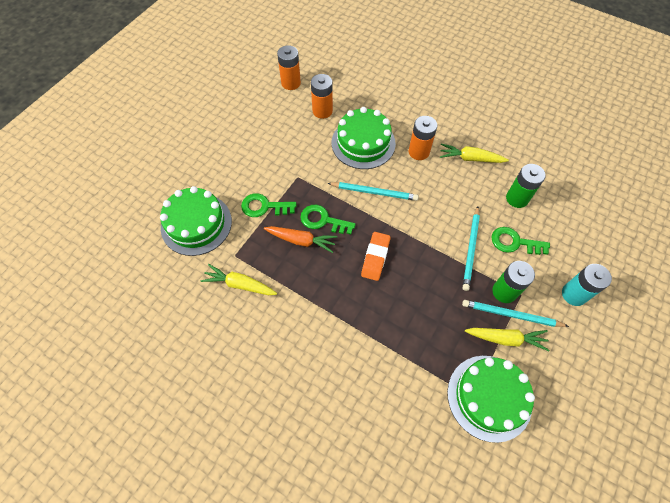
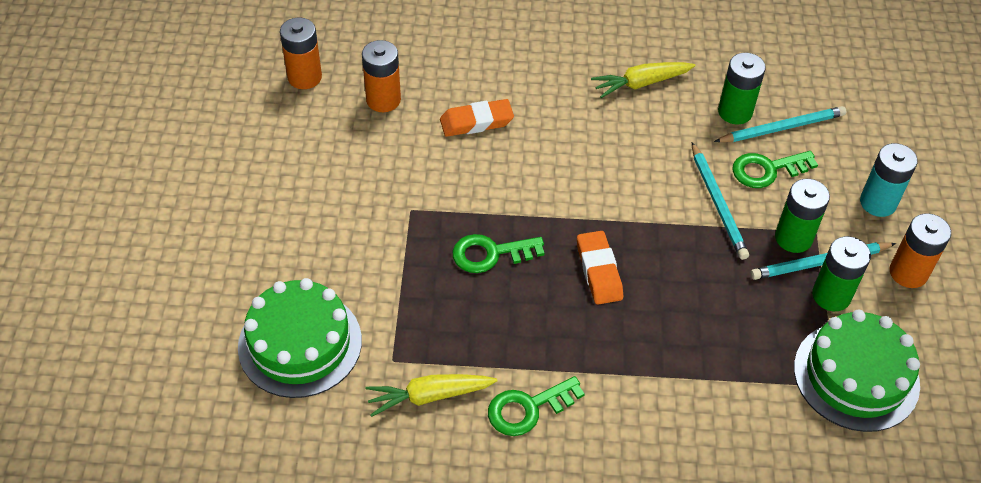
camera: 30 degrees left, 10 degrees down
green key [241,193,297,217] -> green key moved to [488,376,585,436]
orange carrot [264,226,337,253] -> none
turquoise pencil [328,182,418,201] -> turquoise pencil moved to [714,106,847,142]
green cake [332,107,396,169] -> orange eraser [440,99,514,137]
orange battery [409,116,437,160] -> orange battery moved to [890,213,951,288]
yellow carrot [465,328,550,351] -> green battery [812,236,871,311]

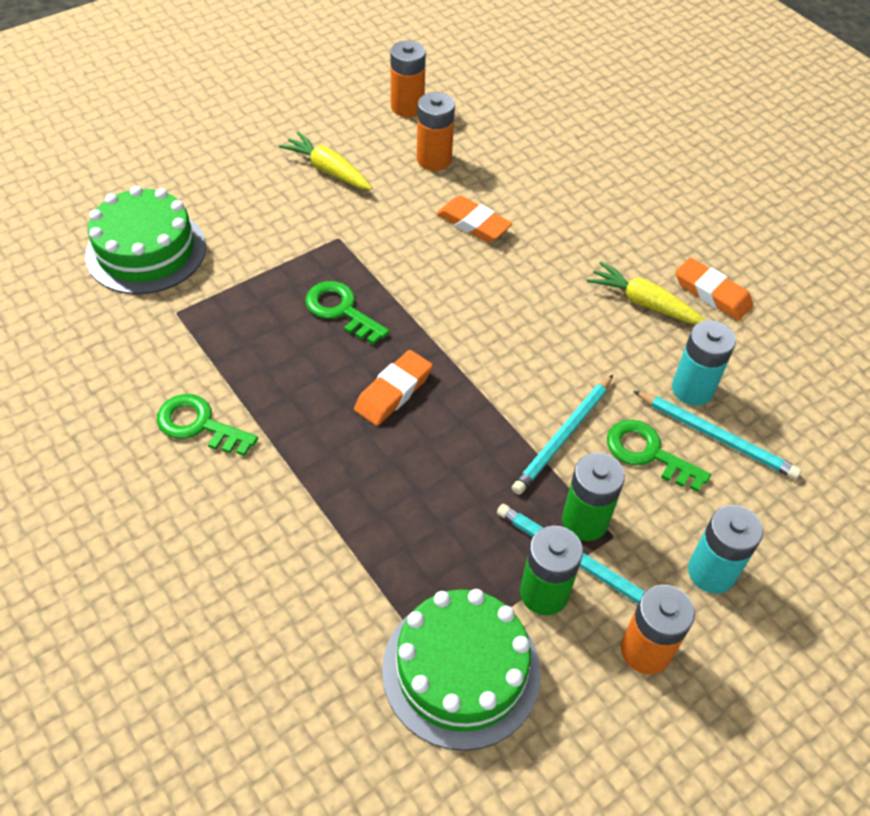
camera: 50 degrees right, 0 degrees up
yellow carrot [365,374,497,417] -> yellow carrot moved to [279,132,372,190]
green battery [718,53,766,125] -> turquoise battery [672,320,736,406]
none -> orange eraser [675,258,753,321]

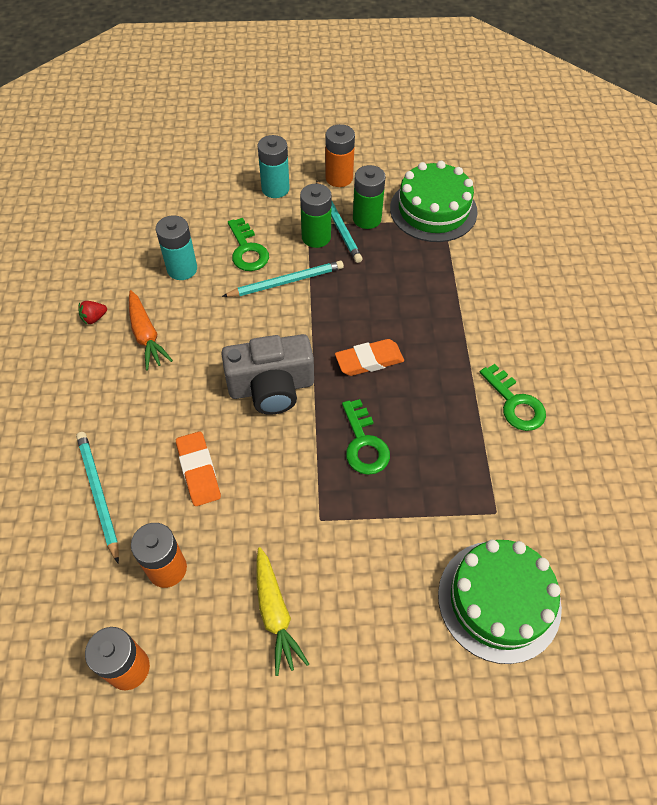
camera: 145 degrees left, 5 degrees up
yellow carrot [587,262,705,324] -> orange carrot [129,290,173,370]
turquoise pencil [633,391,801,479] -> turquoise pencil moved to [76,432,119,563]
orange eraser [675,258,753,321] -> red strawberry [79,301,107,324]
none -> grey camera [221,334,314,415]

